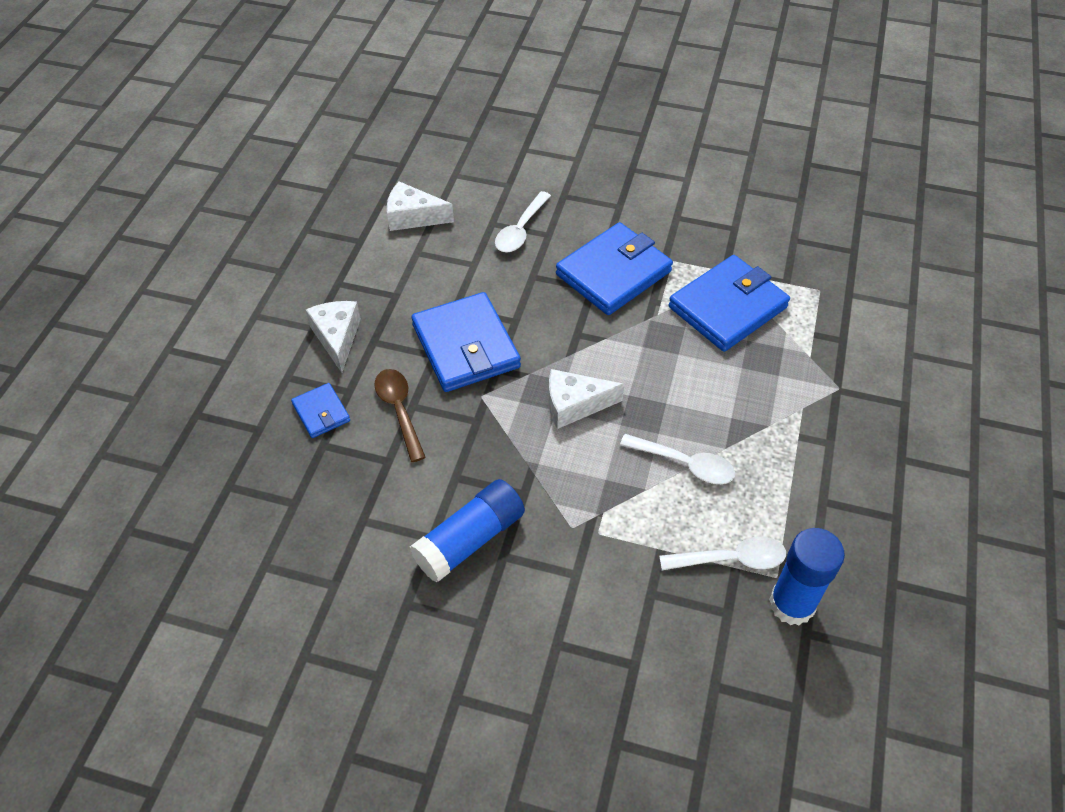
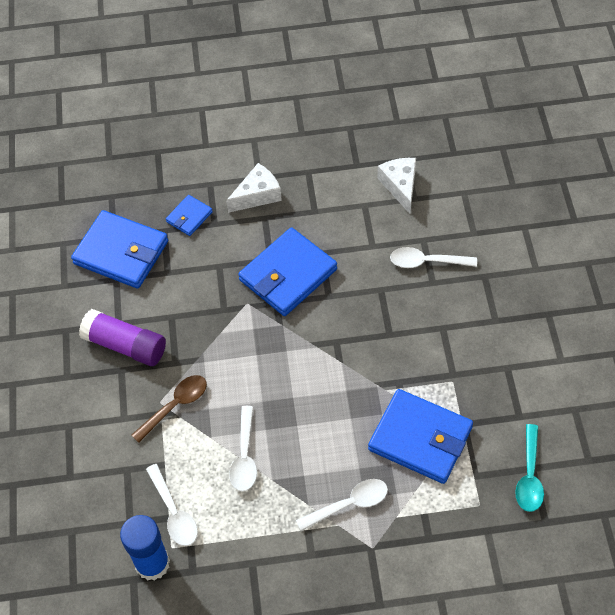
camera: 70 degrees right, 5 degrees up
brown spoon [374,369,426,462] -> brown spoon moved to [131,375,207,443]
blue glue stick [410,479,525,583] -> purple glue stick [79,309,166,366]
white cheese [549,369,625,429] -> none
blue wallet [556,222,673,315] -> blue wallet moved to [71,210,168,289]
none -> white spoon [296,479,388,531]
none -> turquoise spoon [515,424,544,512]

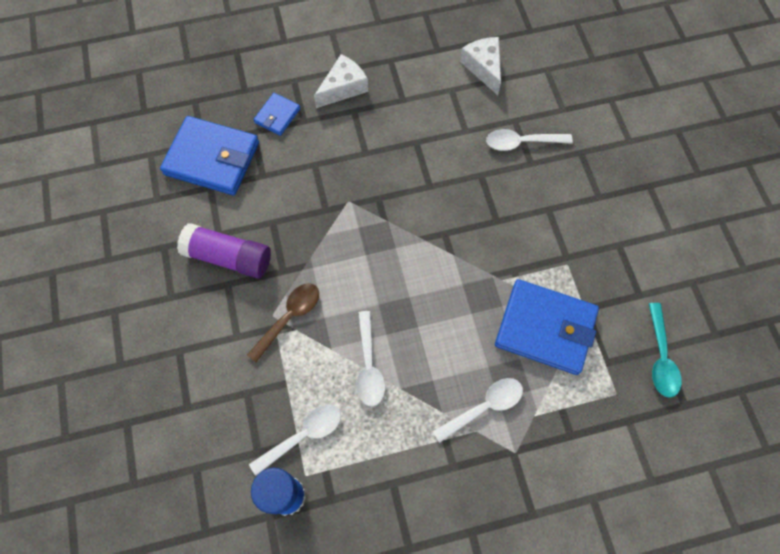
camera: 10 degrees left, 10 degrees up
white spoon [146,464,198,546] -> white spoon turned 90 degrees counterclockwise [249,405,341,475]
blue wallet [238,227,337,316] -> none

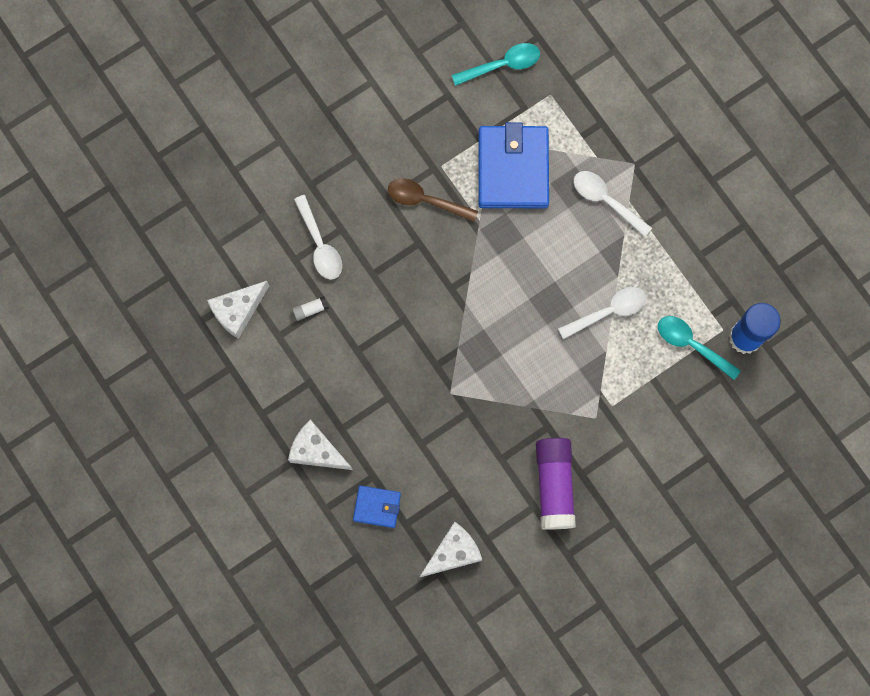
camera: 110 degrees left, 10 degrees up
blue wallet [160,116,259,195] -> white cheese [420,522,482,577]
brown spoon [247,283,319,363] -> brown spoon moved to [388,178,478,222]
white spoon [249,405,341,475] -> turquoise spoon [658,316,741,380]
none -> white glue stick [292,296,329,321]

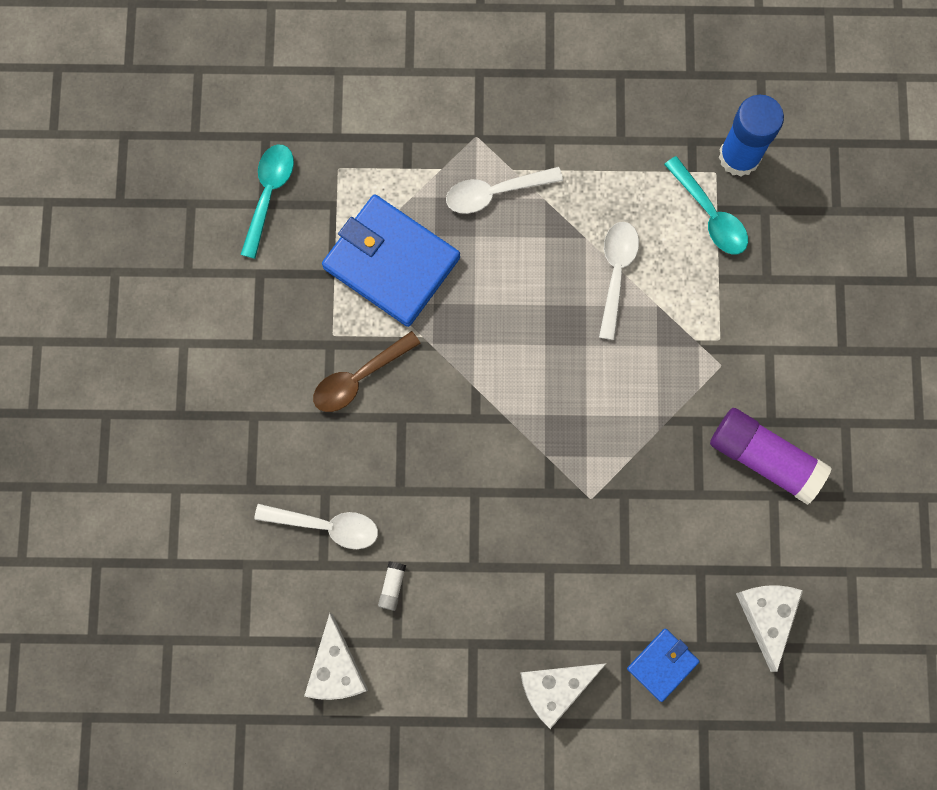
camera: 55 degrees left, 0 degrees up
turquoise spoon [658,316,741,380] -> turquoise spoon turned 105 degrees counterclockwise [664,156,748,254]

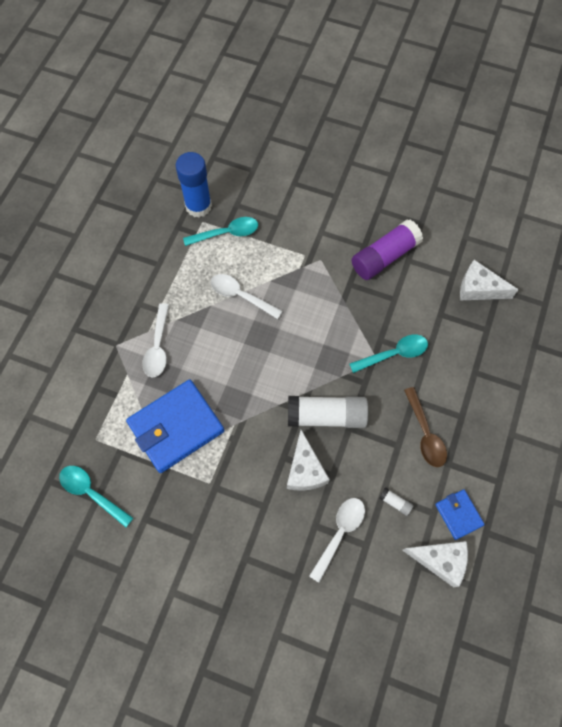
camera: 70 degrees left, 10 degrees down
brown spoon [313,331,421,412] -> brown spoon moved to [404,387,447,467]
white cheese [520,663,607,729] -> white cheese moved to [287,430,330,491]
blue wallet [627,629,700,702] -> blue wallet moved to [435,489,485,540]
none -> white glue stick [288,396,368,428]
none -> turquoise spoon [349,335,428,373]

